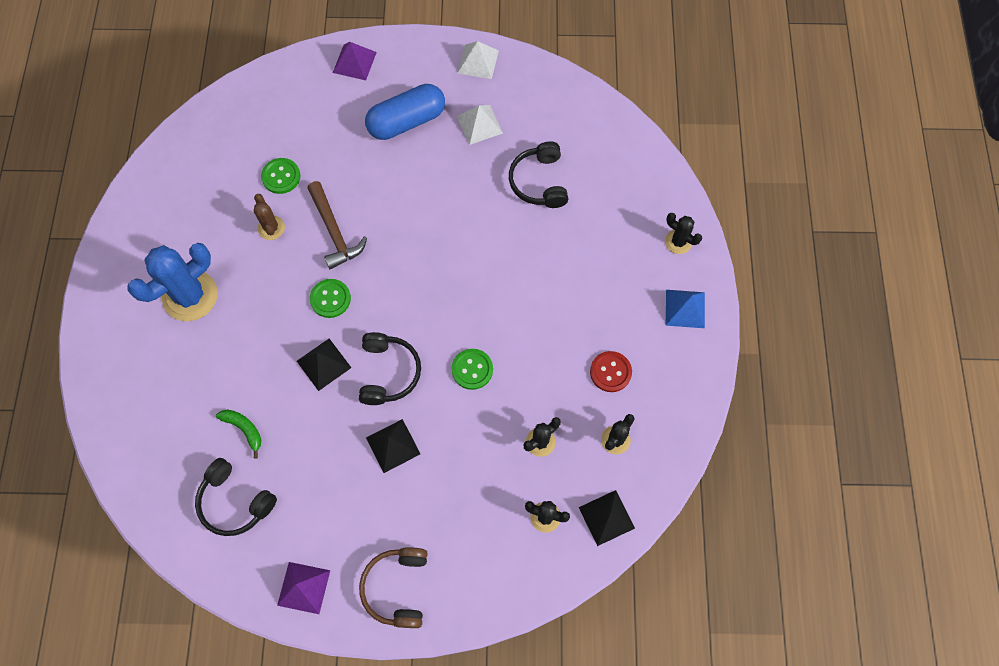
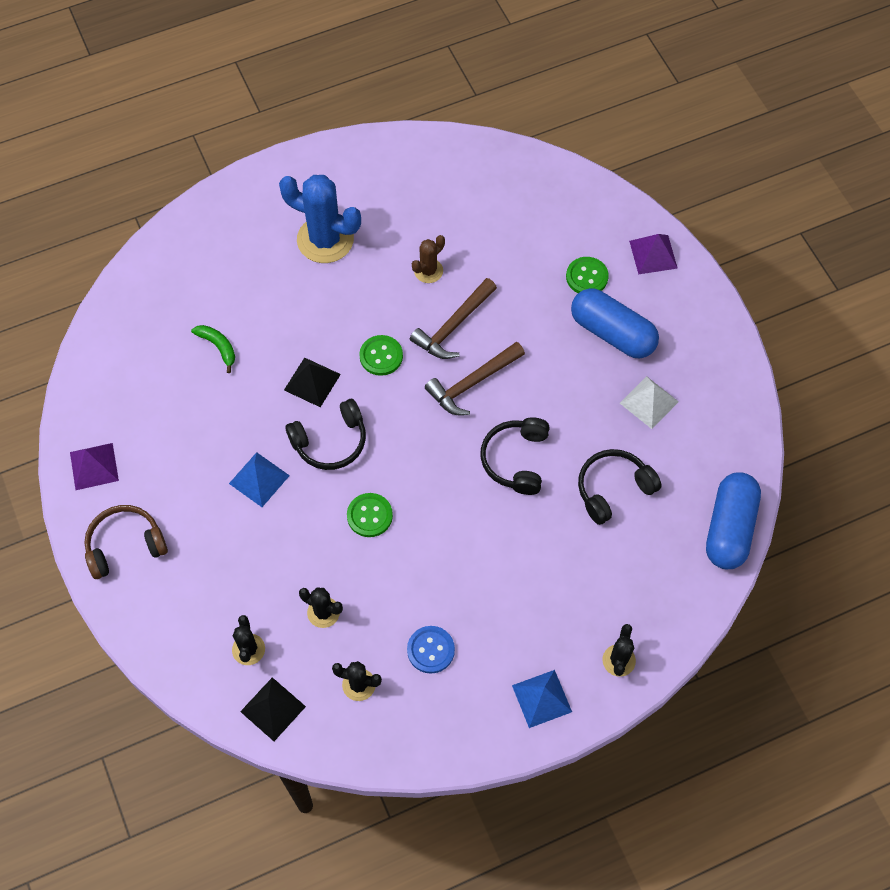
camera: 65 degrees right, 5 degrees down
black headphones [195,458,277,536] -> black headphones moved to [481,417,550,495]
green banana [216,409,261,459] -> green banana turned 60 degrees counterclockwise [191,325,235,373]
green button [261,158,301,194] -> green button moved to [566,257,609,293]
black pyramid [366,419,420,473] -> blue pyramid [229,452,290,507]
white pyramid [457,41,499,79] -> none
red button [590,351,632,392] -> blue button [407,626,455,674]
none -> brown hammer [425,342,525,415]
none -> blue capsule [706,472,761,569]

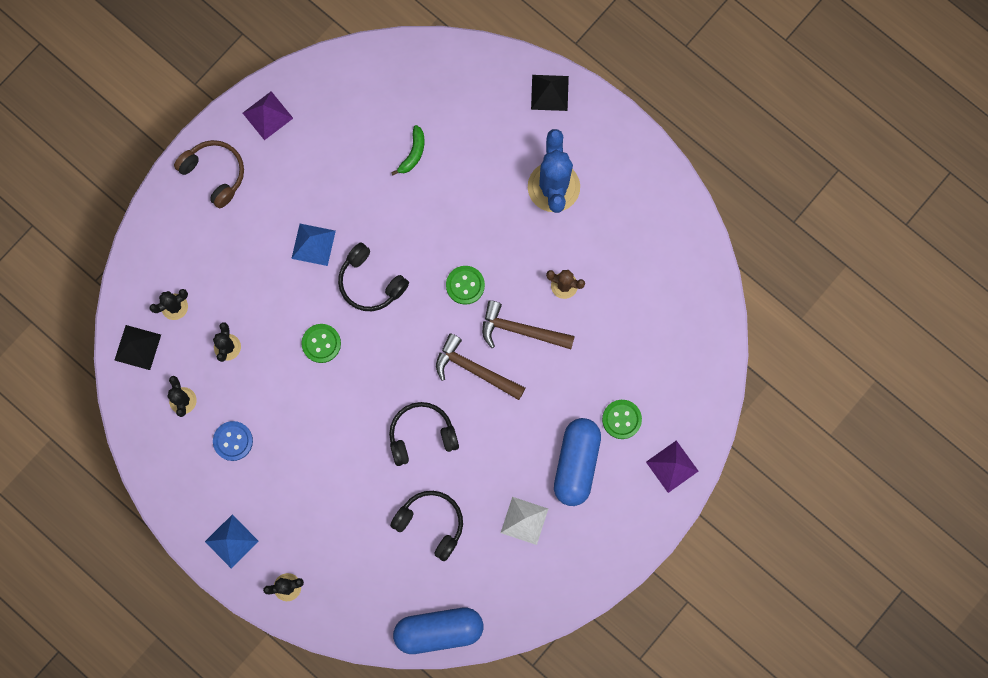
camera: 65 degrees right, 15 degrees up
black pyramid [284,357,341,407] -> black pyramid moved to [531,75,569,111]

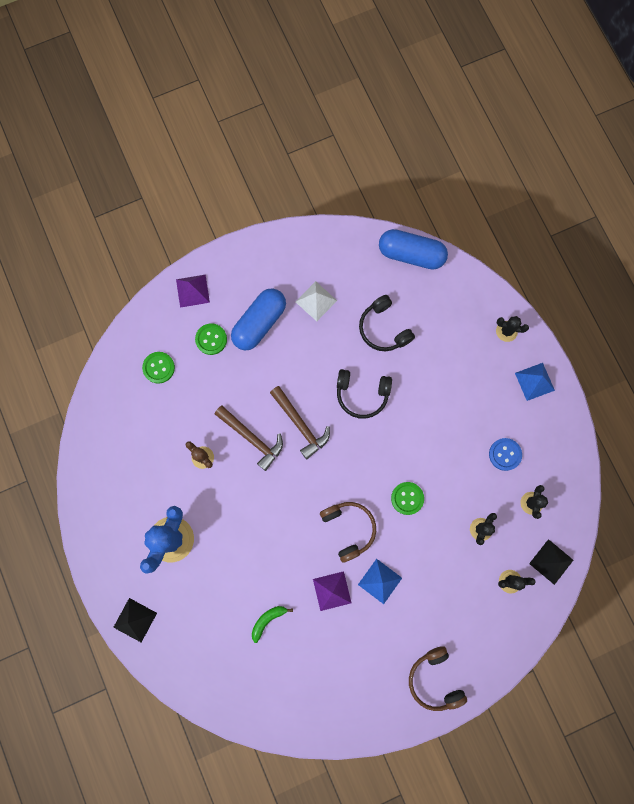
camera: 155 degrees left, 0 degrees up
purple pyramid [243,91,293,140] -> purple pyramid moved to [313,571,351,611]
black headphones [338,243,409,311] -> brown headphones [320,502,376,563]
green button [446,266,485,305] -> green button moved to [142,352,175,384]

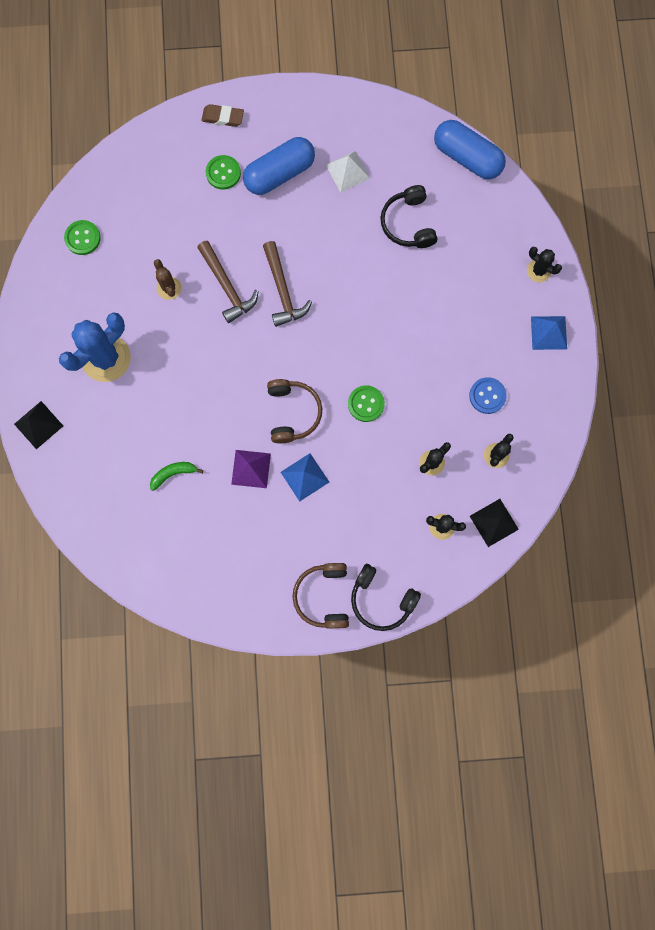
camera: 20 degrees right, 0 degrees up
green button [142,352,175,384] -> green button moved to [64,220,101,255]
purple pyramid [176,275,210,308] -> brown eraser [202,104,244,127]
black headphones [337,369,392,419] -> black headphones moved to [351,564,421,631]

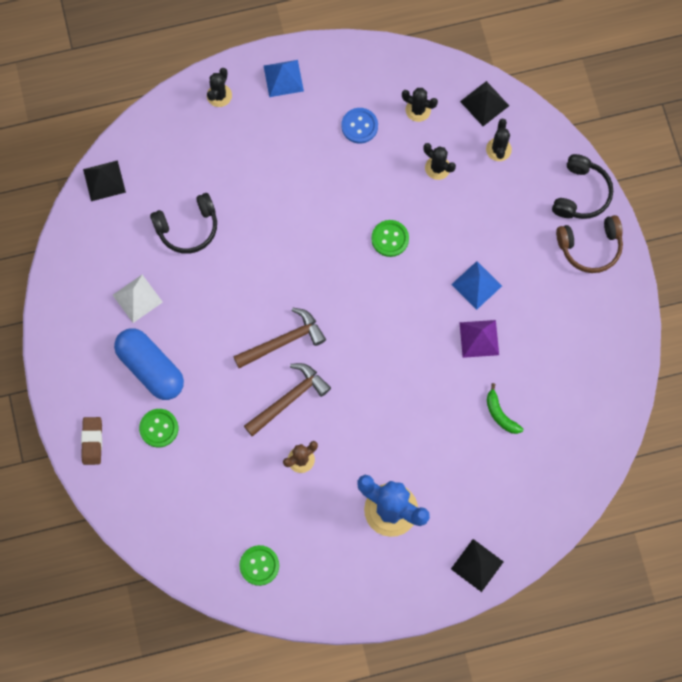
camera: 100 degrees left, 5 degrees down
brown headphones [267,379,322,443] -> none
blue capsule [434,120,506,179] -> black pyramid [83,160,126,201]

